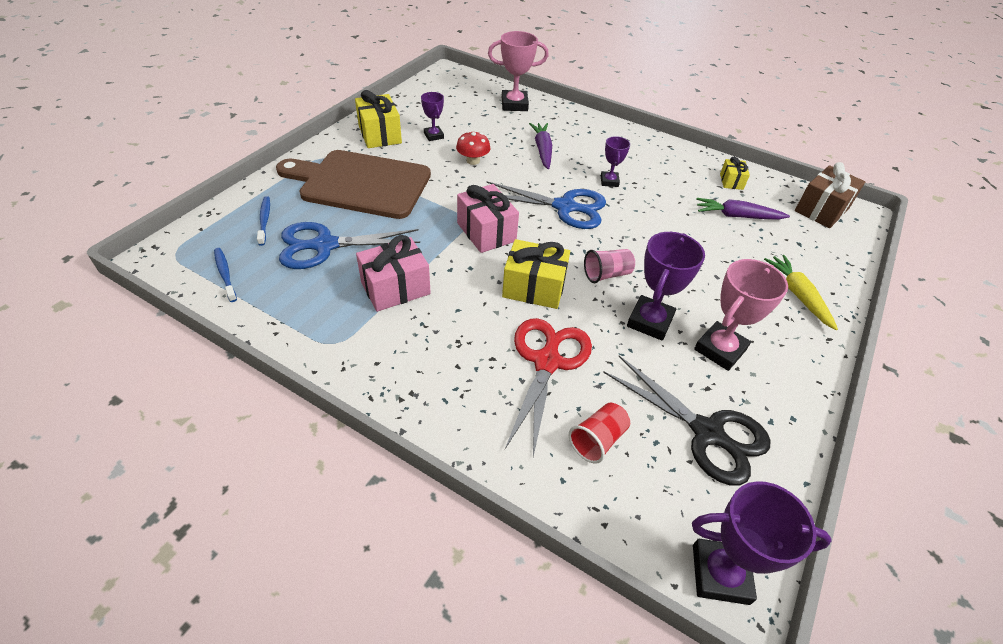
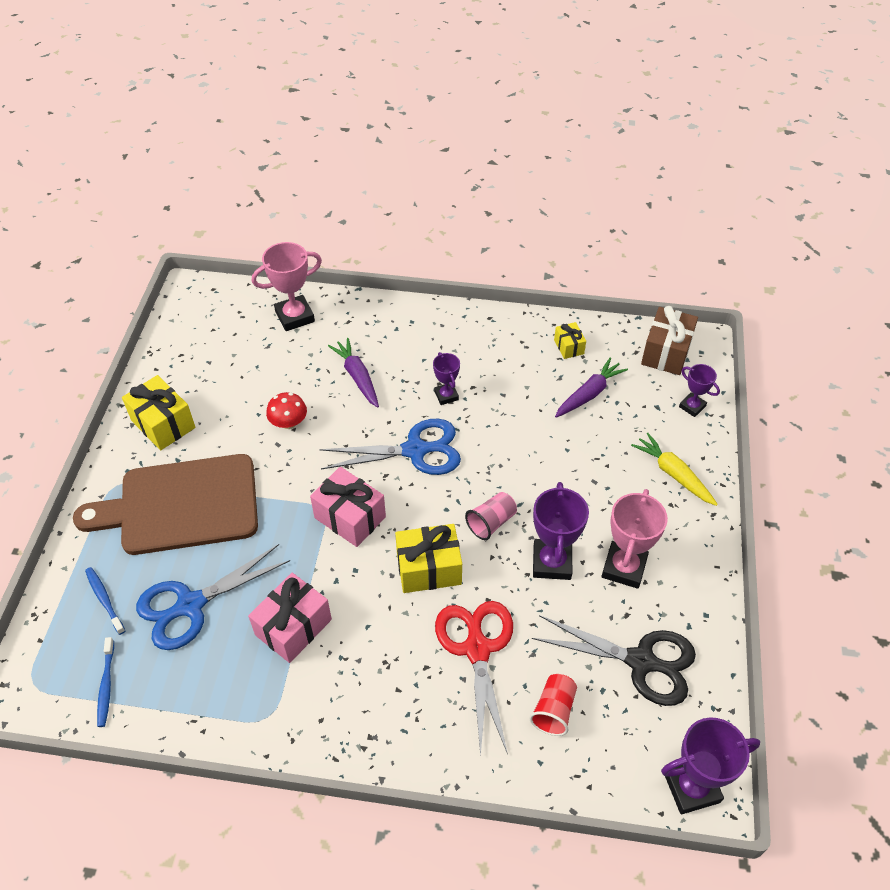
camera: 20 degrees left, 5 degrees up
blue toothbrush [214,248,237,302] -> blue toothbrush turned 135 degrees counterclockwise [97,637,114,727]
purple trophy [421,92,444,141] -> purple trophy moved to [679,364,720,417]
purple carrot [696,198,790,220] -> purple carrot turned 150 degrees clockwise [555,357,628,418]

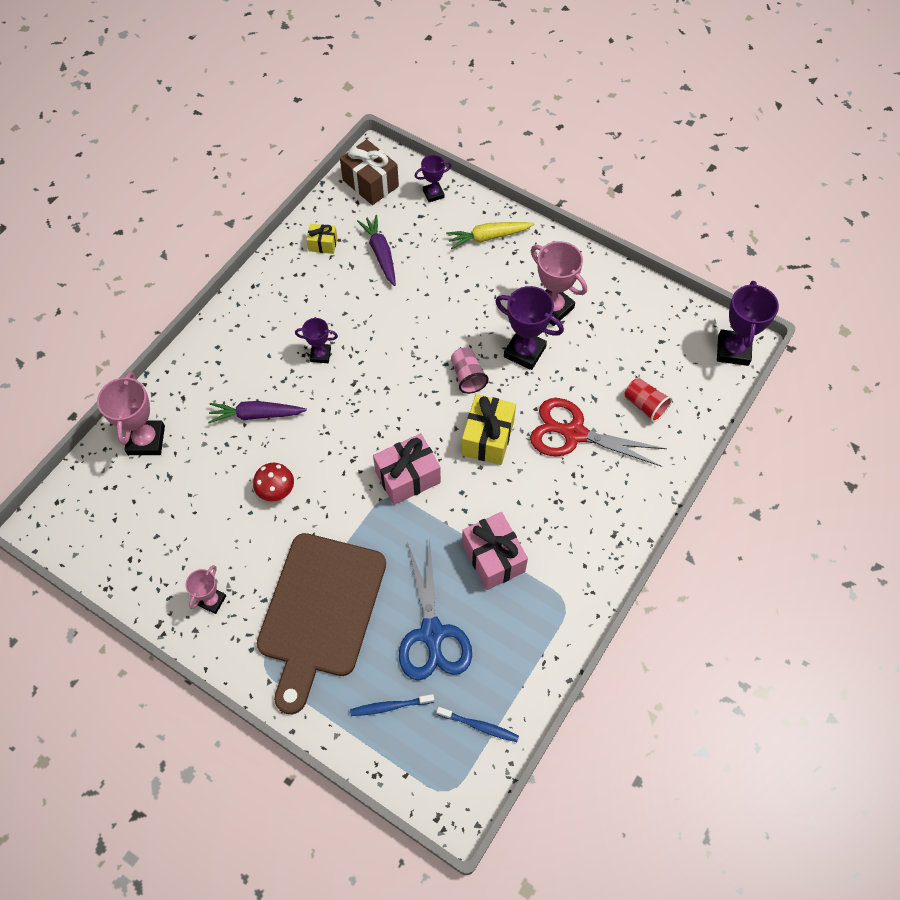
camera: 65 degrees left, 10 degrees up
yellow gift [122,375,196,450] -> pink trophy [186,565,226,614]
blue scissors [319,419,461,475] -> none
black scissors [532,615,696,706] -> none

